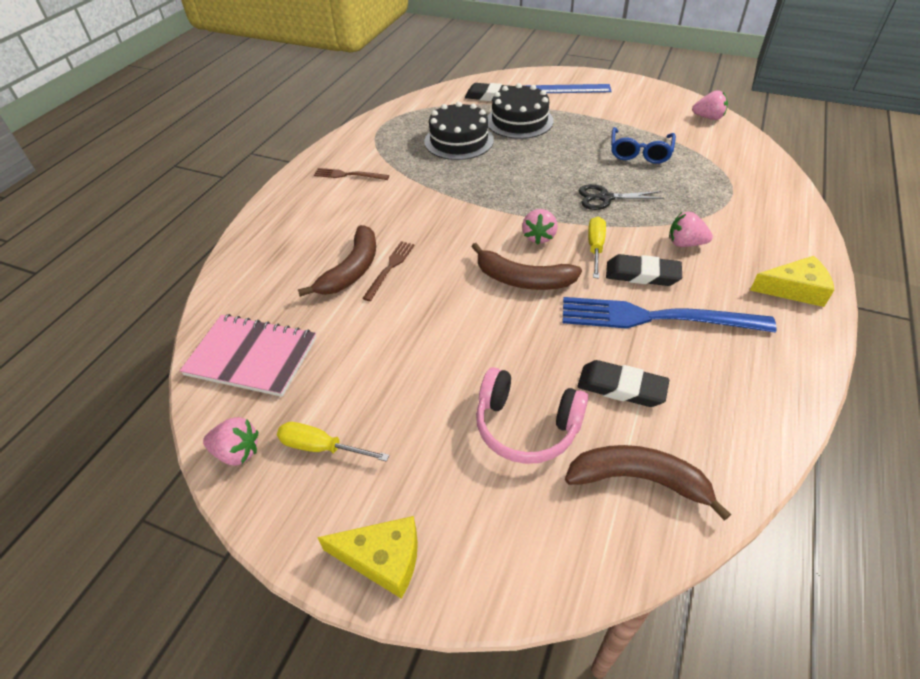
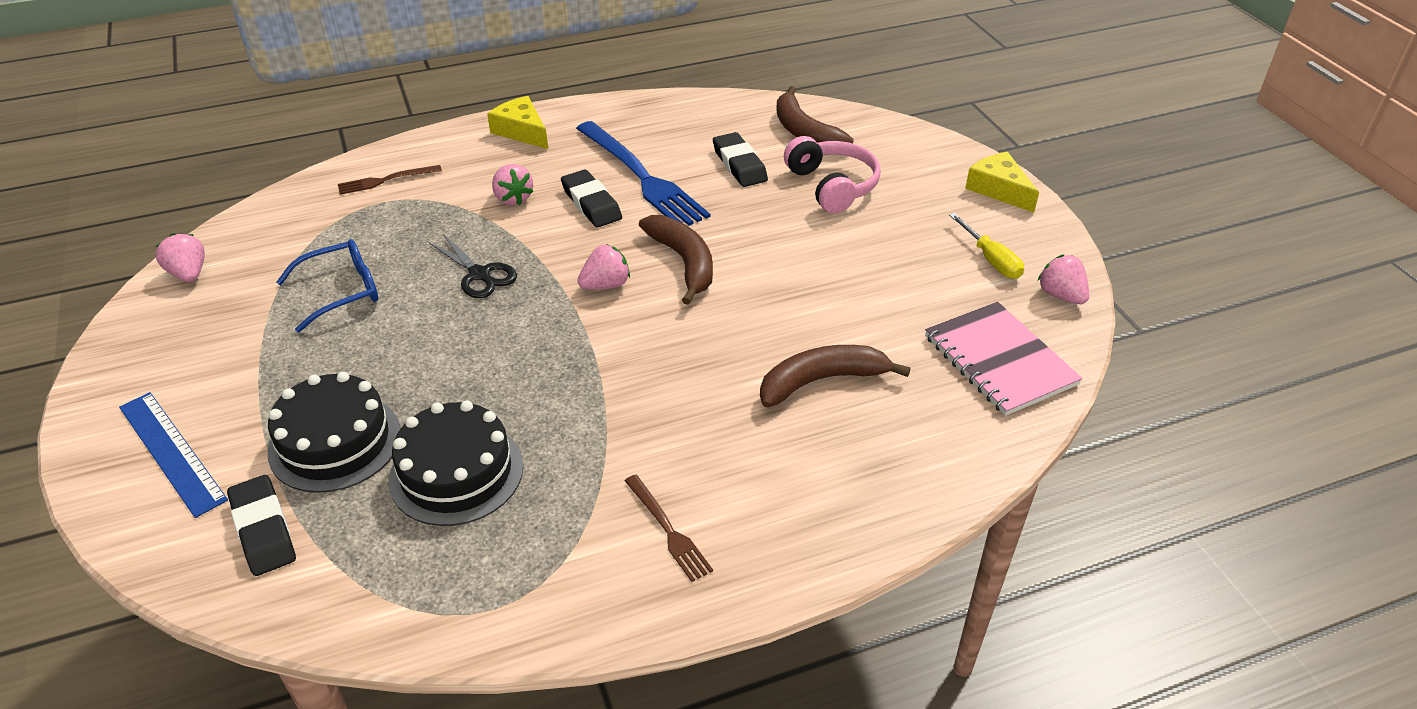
camera: 135 degrees left, 5 degrees down
brown fork [362,241,415,301] -> brown fork moved to [338,165,442,195]
yellow screwdriver [588,217,606,278] -> none

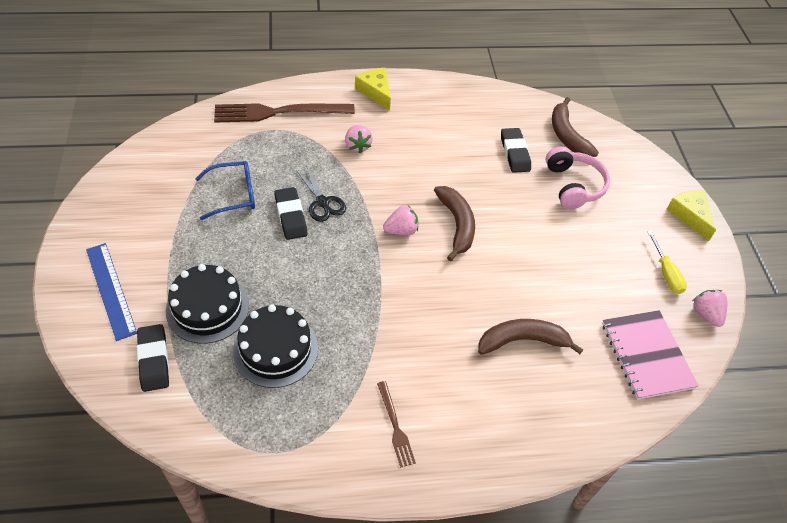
camera: 10 degrees right, 10 degrees up
pink strawberry [156,233,205,282] -> none
brown fork [338,165,442,195] -> brown fork [214,103,355,123], size x2.04
black eraser [561,169,622,227] -> black eraser moved to [274,187,308,240]
blue fork [576,121,710,226] -> none

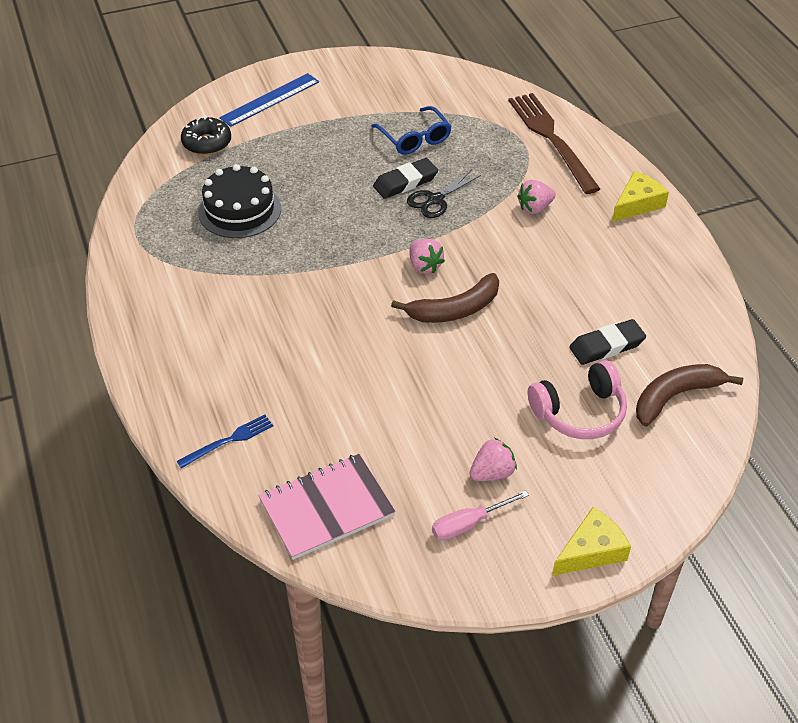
camera: 80 degrees right, 5 degrees down
black eraser [137,324,169,392] -> black donut [181,116,231,155]
black cake [166,264,249,344] -> none
brown fork [377,381,416,468] -> none
brown banana [478,319,583,355] -> none
yellow screwdriver [647,231,687,294] -> pink screwdriver [432,490,529,541]
pink strawberry [693,290,727,327] -> pink strawberry moved to [469,438,517,481]
none -> blue fork [177,414,274,468]

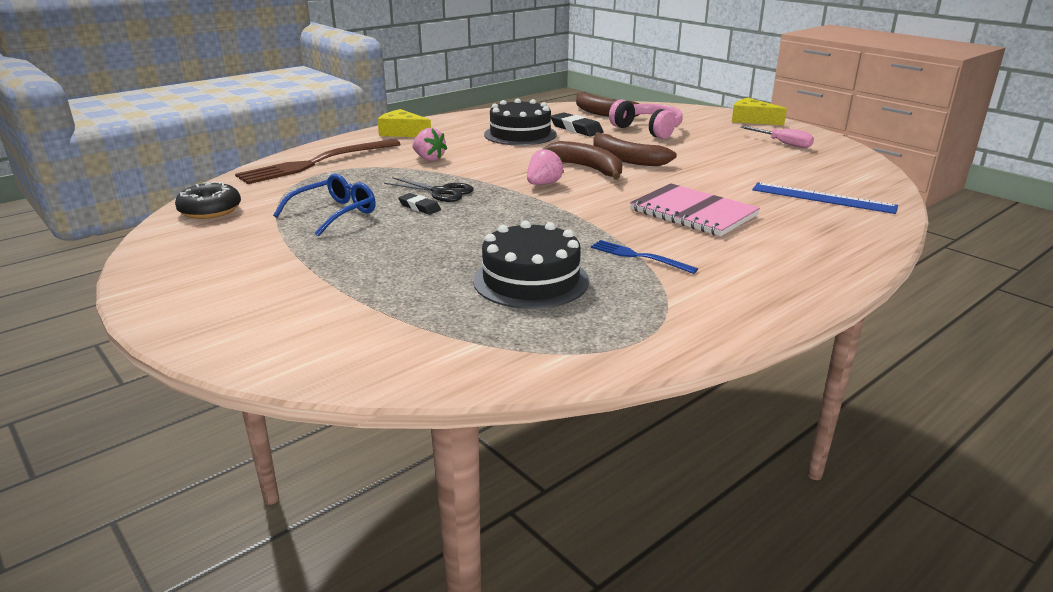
camera: 110 degrees left, 20 degrees down
blue fork [177,414,274,468] -> blue fork moved to [591,240,698,274]
black donut [181,116,231,155] -> black donut moved to [175,181,241,219]
blue ruler [219,73,319,127] -> blue ruler moved to [752,182,898,214]
pink notebook [259,454,396,560] -> pink notebook moved to [630,183,760,236]
black eraser [373,158,438,199] -> black eraser [398,193,441,215], size x0.61
pink strawberry [469,438,517,481] -> none
none -> black cake [484,98,557,146]
none -> brown banana [593,132,677,166]

